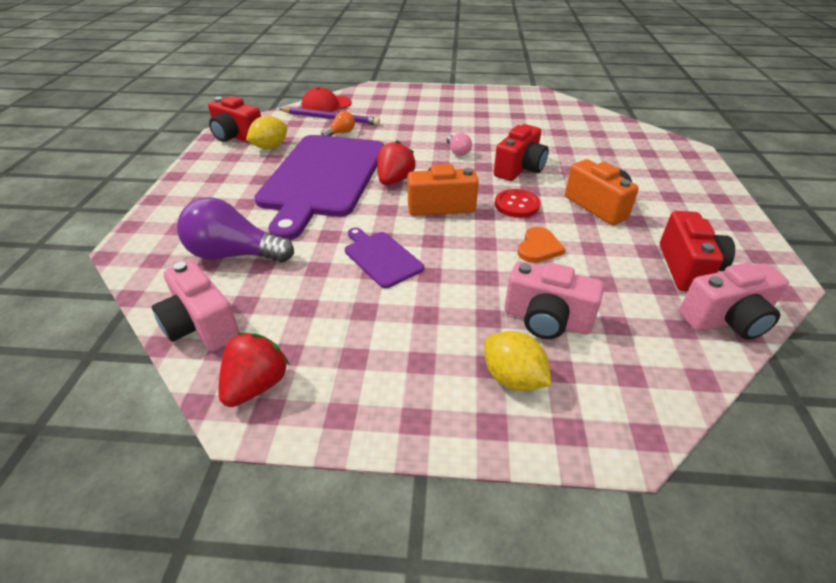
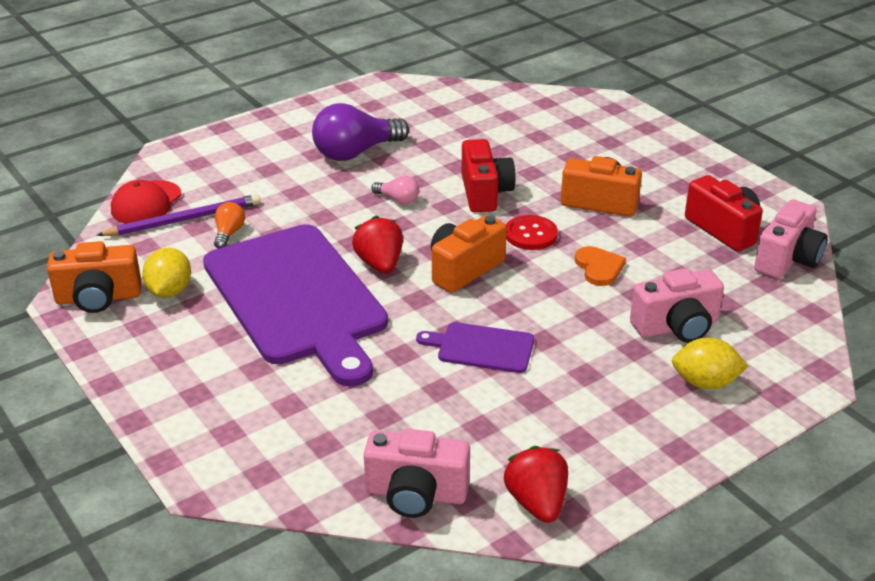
camera: 40 degrees left, 5 degrees down
purple light bulb [177,198,294,263] -> purple light bulb moved to [312,103,409,161]
red camera [208,96,261,143] -> orange camera [47,241,141,313]

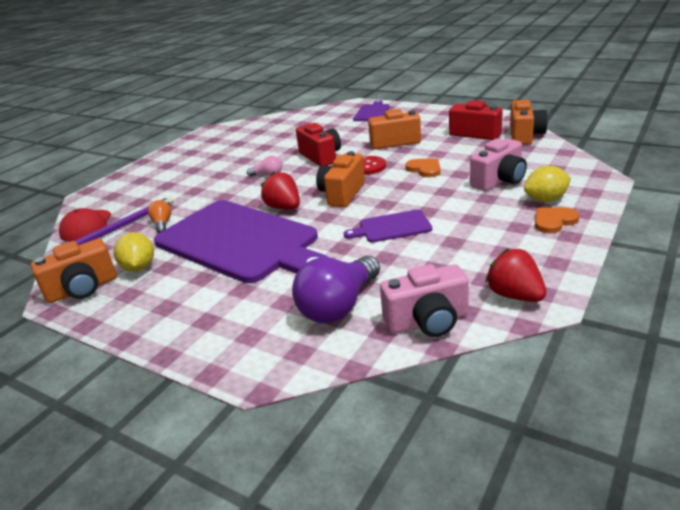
camera: 20 degrees left, 5 degrees down
purple light bulb [312,103,409,161] -> purple light bulb moved to [292,256,380,323]
pink camera [754,200,828,279] -> orange camera [510,100,548,145]
none -> purple cutting board [353,100,390,121]
none -> orange heart [535,207,580,233]

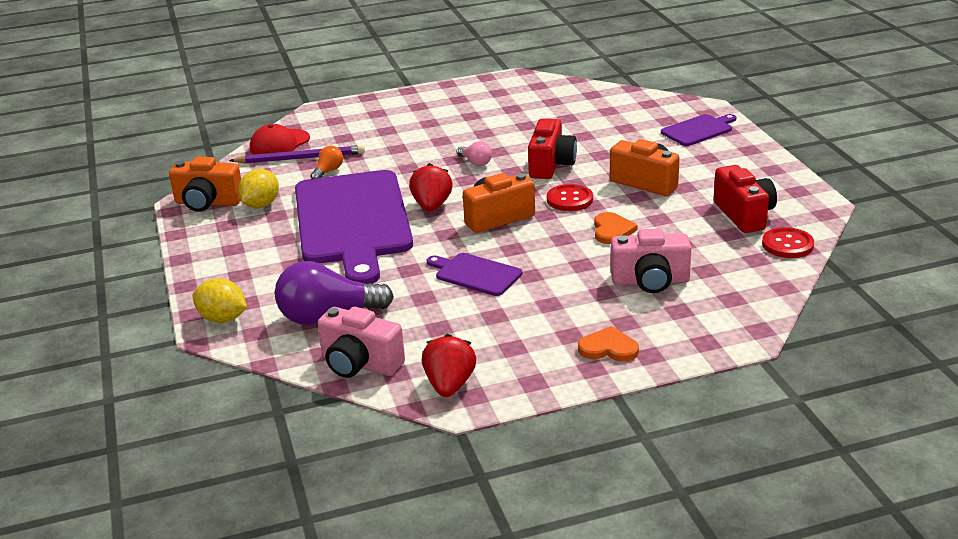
camera: 40 degrees right, 0 degrees up
orange camera [510,100,548,145] -> red button [762,227,814,258]
yellow lemon [524,166,571,202] -> yellow lemon moved to [193,278,247,323]

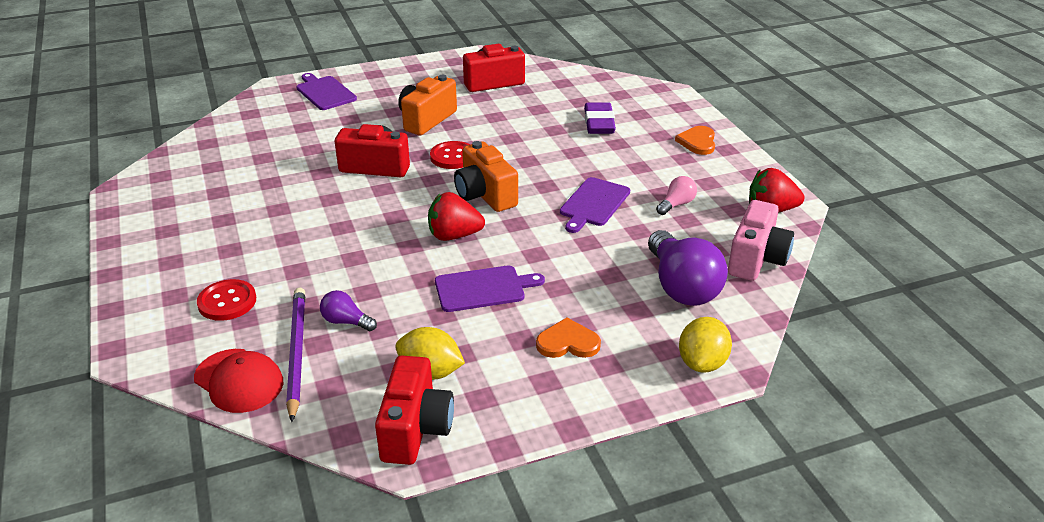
camera: 95 degrees left, 5 degrees up
orange camera [169,157,241,212] -> red camera [375,356,454,465]
purple cutting board [295,170,413,284] -> purple cutting board [435,265,545,312], size x0.43
orange light bulb [311,146,343,179] -> purple light bulb [320,290,377,331]
pink light bulb [456,141,492,166] -> pink light bulb moved to [656,176,697,215]
orange heart [594,212,638,244] -> orange heart moved to [536,317,601,358]
pink camera [611,229,691,293] -> purple eraser [584,102,616,134]
red button [762,227,814,258] -> red button moved to [197,279,256,321]

